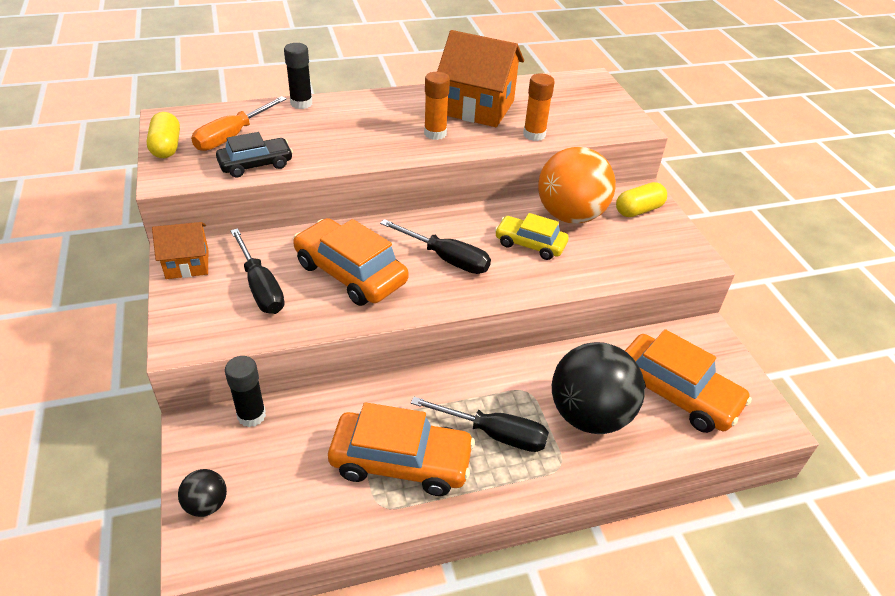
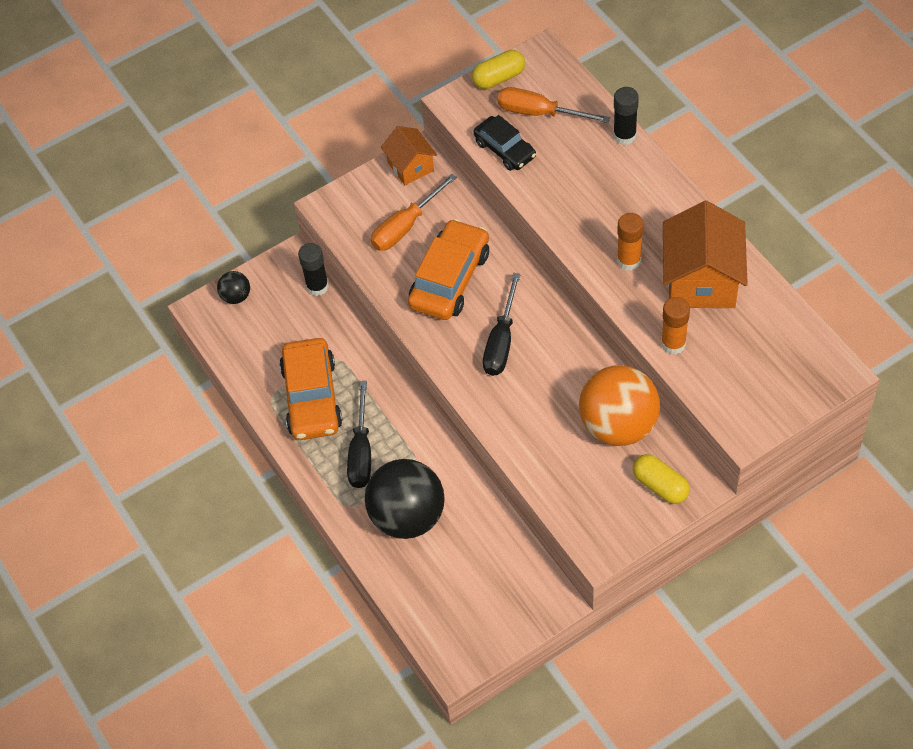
camera: 80 degrees right, 15 degrees up
black screwdriver [230,228,285,314] -> orange screwdriver [371,174,457,251]
yellow car [495,213,569,260] -> none
orange car [625,329,752,433] -> none

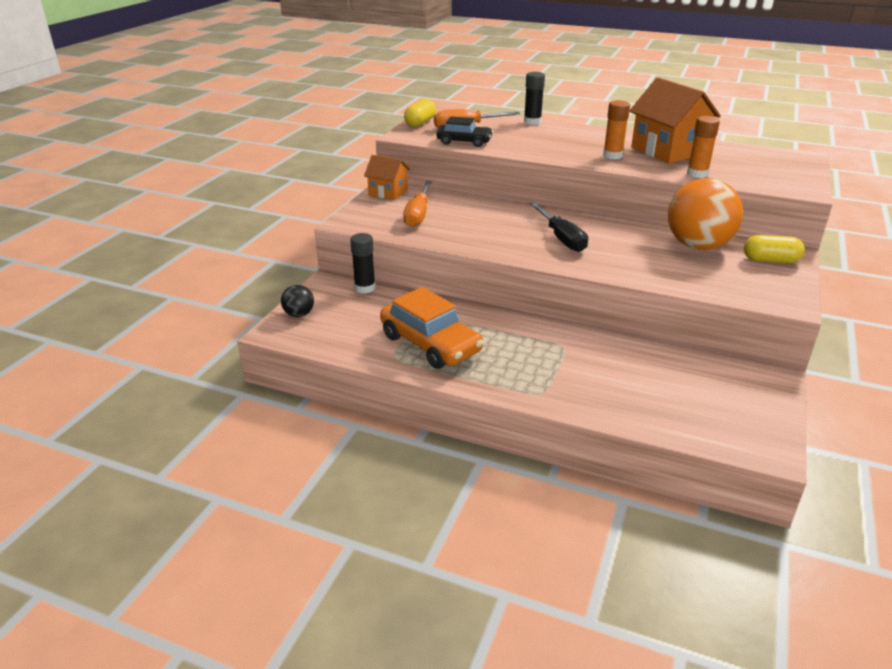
camera: 40 degrees left, 25 degrees down
black screwdriver [347,381,371,488] -> none
black ball [365,459,445,539] -> none
orange car [408,219,489,320] -> none

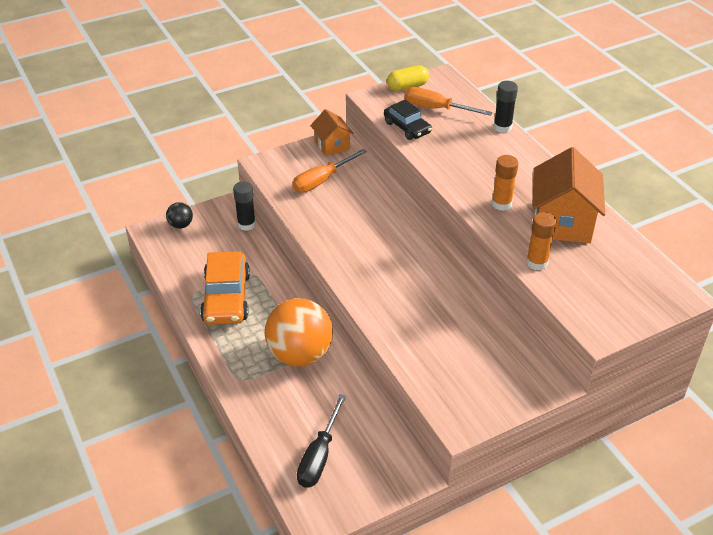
camera: 40 degrees right, 10 degrees up
black screwdriver [529,202,588,252] -> black screwdriver moved to [297,394,346,488]
orange ball [668,178,743,250] -> orange ball moved to [265,298,333,367]
yellow capsule [744,235,805,263] -> none

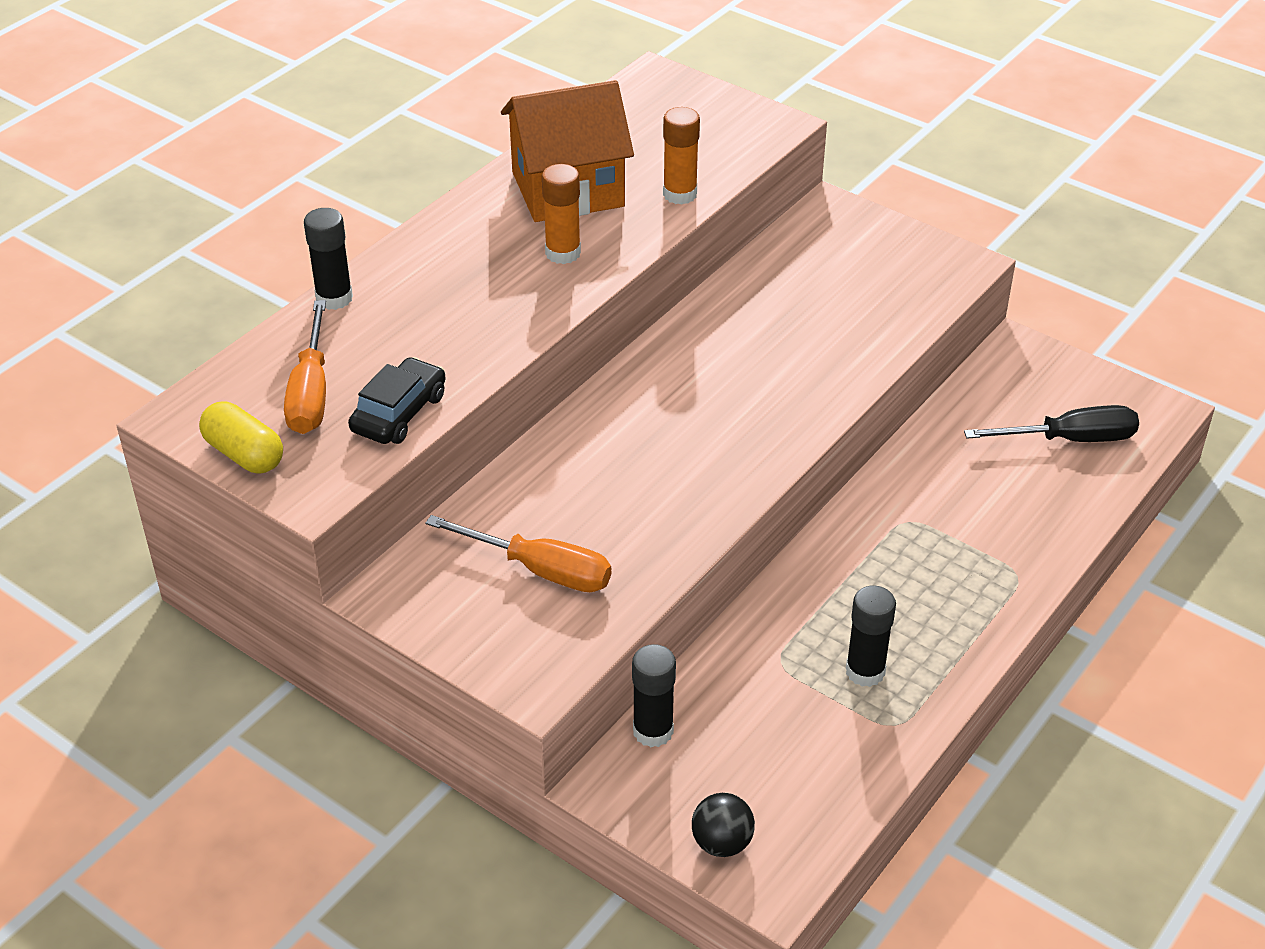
camera: 115 degrees left, 0 degrees up
orange car [200,251,250,325] -> black glue stick [846,586,896,687]
orange ball [265,298,333,367] -> none
orange house [310,109,354,156] -> none

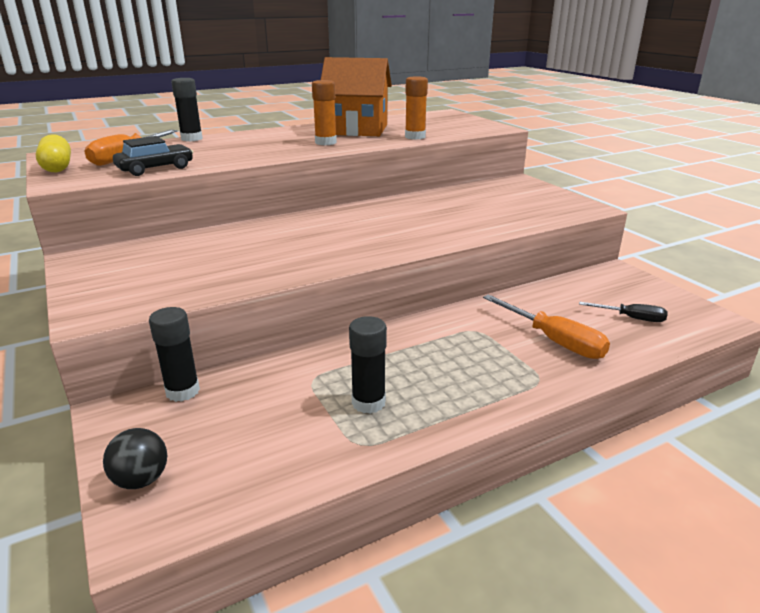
camera: 25 degrees right, 15 degrees down
orange screwdriver [426,515,611,592] -> orange screwdriver moved to [483,294,610,359]
black screwdriver [964,405,1139,442] -> black screwdriver [579,302,668,322], size x0.61

